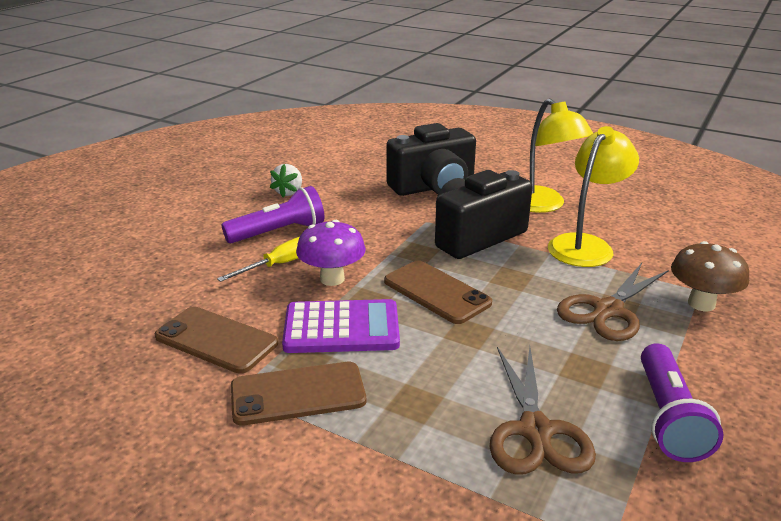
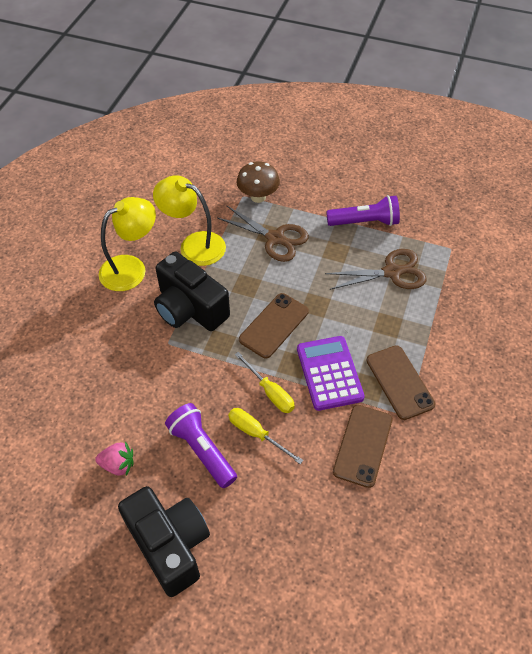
camera: 100 degrees left, 25 degrees up
white strawberry [270,164,302,198] -> pink strawberry [95,442,134,476]
purple mushroom [296,220,366,286] -> yellow screwdriver [235,352,295,413]
black camera [386,123,476,196] -> black camera moved to [118,486,210,597]

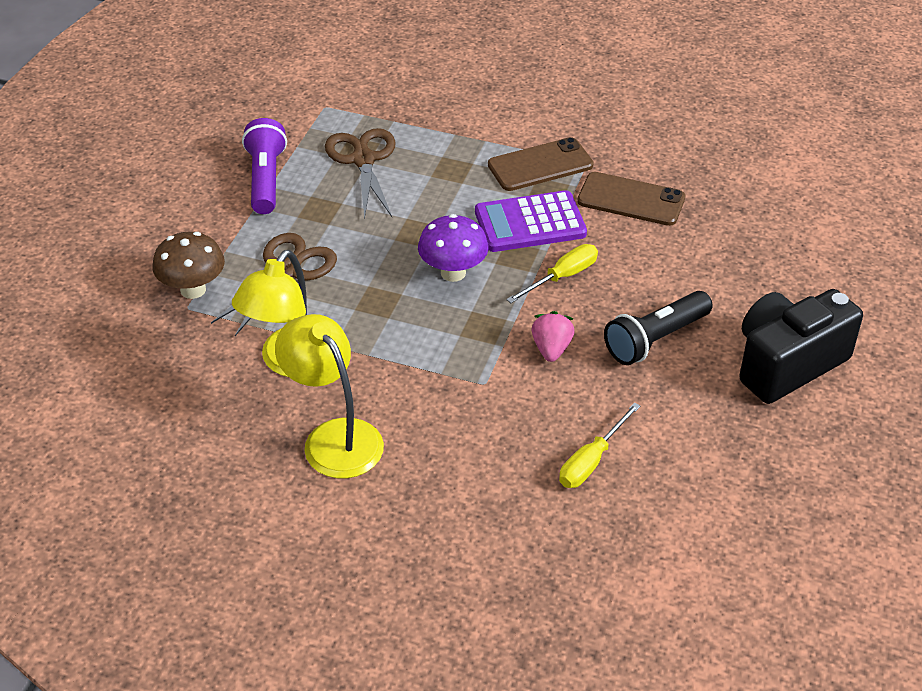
camera: 90 degrees left, 10 degrees down
pink strawberry [95,442,134,476] -> pink strawberry moved to [532,311,575,362]
black camera [154,252,230,331] -> none
purple flashlight [165,403,237,488] -> black flashlight [604,291,713,365]
yellow screwdriver [228,408,303,464] -> yellow screwdriver moved to [559,403,641,488]
brown phone [239,293,309,359] -> purple mushroom [418,214,489,282]

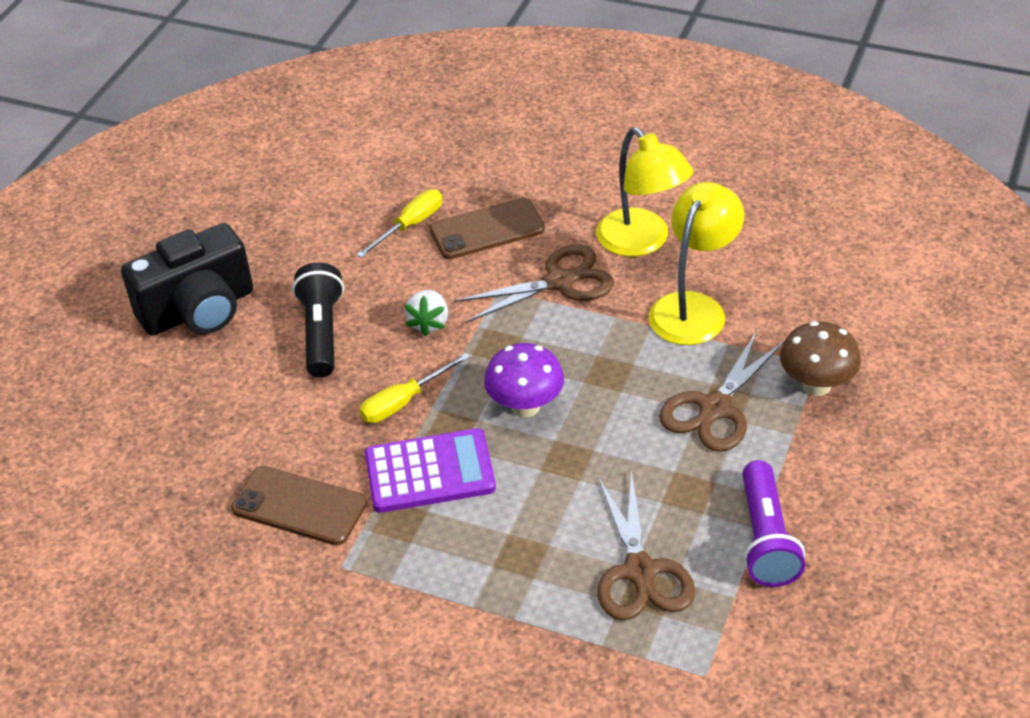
camera: 175 degrees left, 0 degrees up
brown phone [488,137,594,191] -> brown phone moved to [429,198,545,259]
pink strawberry [532,311,575,362] -> white strawberry [405,290,448,336]
black flashlight [604,291,713,365] -> black flashlight turned 60 degrees counterclockwise [292,263,344,378]
none -> brown scissors [454,244,614,323]

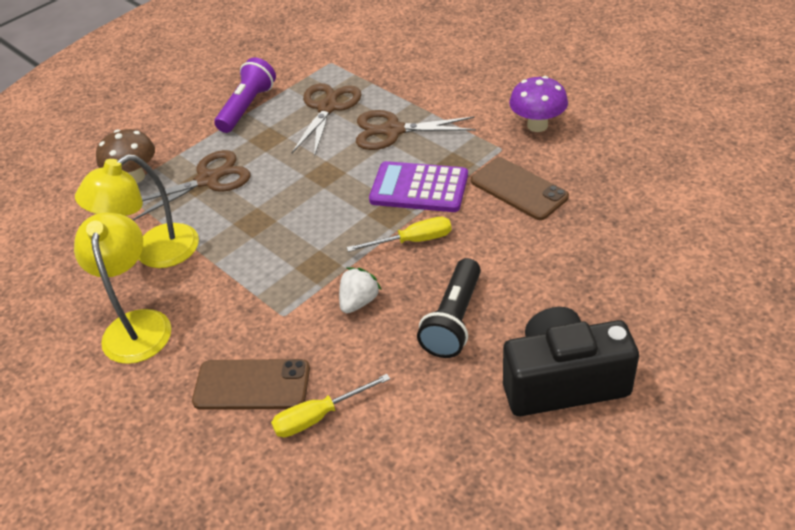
camera: 155 degrees left, 0 degrees up
brown scissors [454,244,614,323] -> brown scissors moved to [356,110,476,150]
purple mushroom [484,343,564,418] -> purple mushroom moved to [509,76,568,132]

